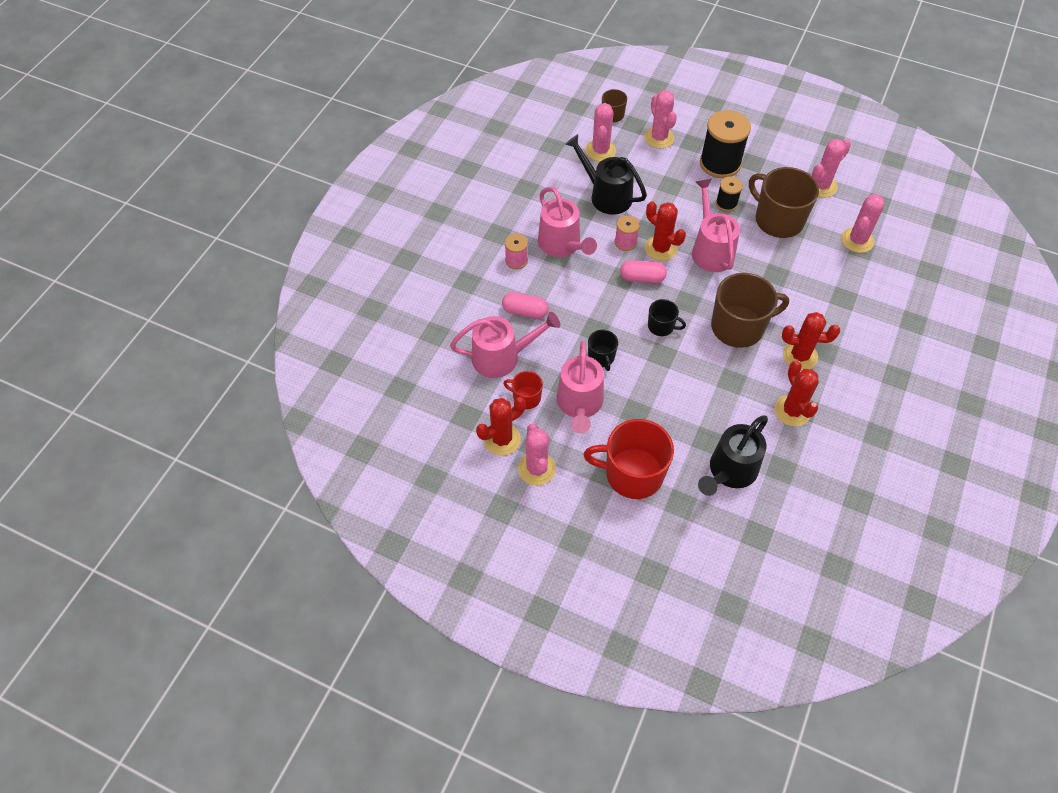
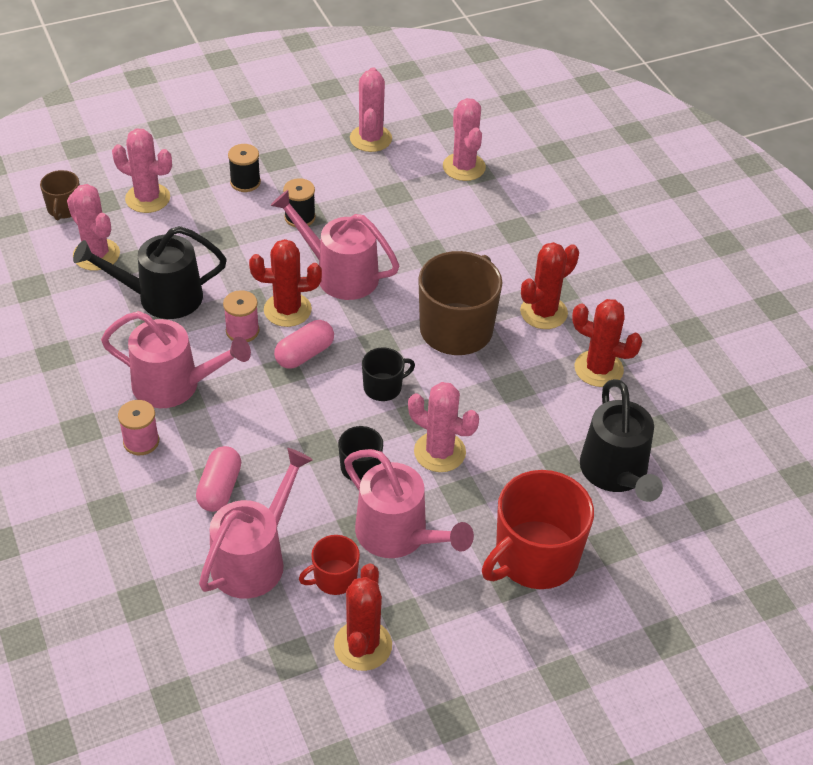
camera: 50 degrees left, 10 degrees down
pink capsule [502,292,549,319] -> pink capsule turned 45 degrees counterclockwise [196,446,241,512]
pink cactus [518,424,556,485] -> pink cactus moved to [408,382,479,472]
black spool [700,110,751,178] -> black spool [228,144,261,192], size x0.51
brown mug [749,167,819,238] -> none

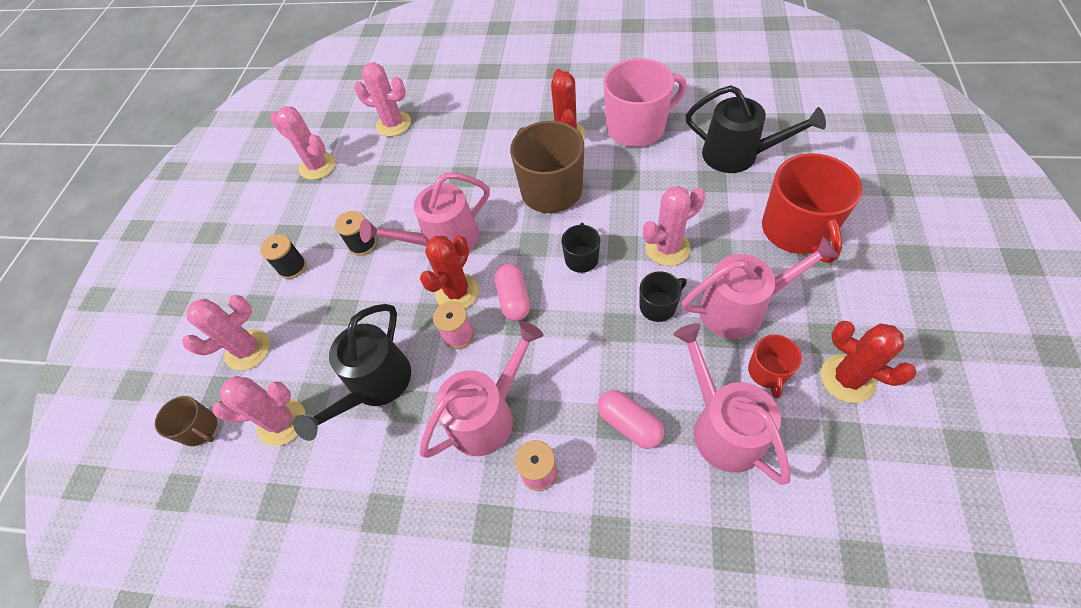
camera: 50 degrees left, 10 degrees up
red cactus [572,299,642,387] -> pink mug [604,58,687,147]

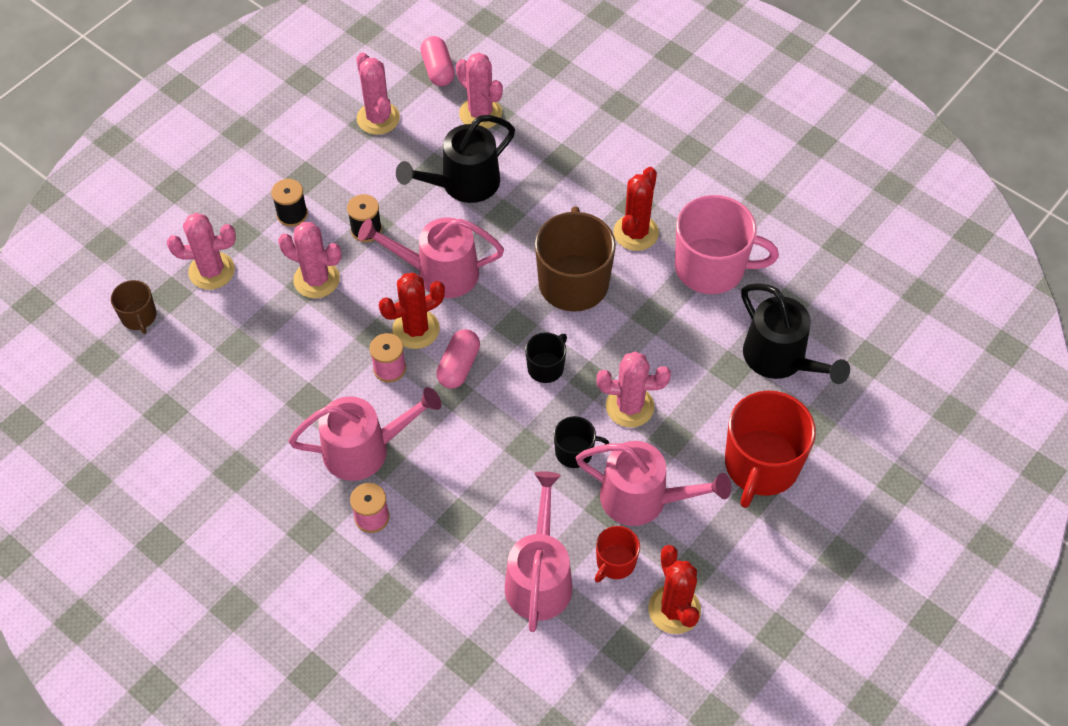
camera: 25 degrees right, 0 degrees up
pink cactus [213,376,306,446] -> pink cactus moved to [278,222,342,298]
black watering can [293,304,411,441] -> black watering can moved to [396,115,515,203]
pink capsule [597,390,664,449] -> pink capsule moved to [421,36,455,86]

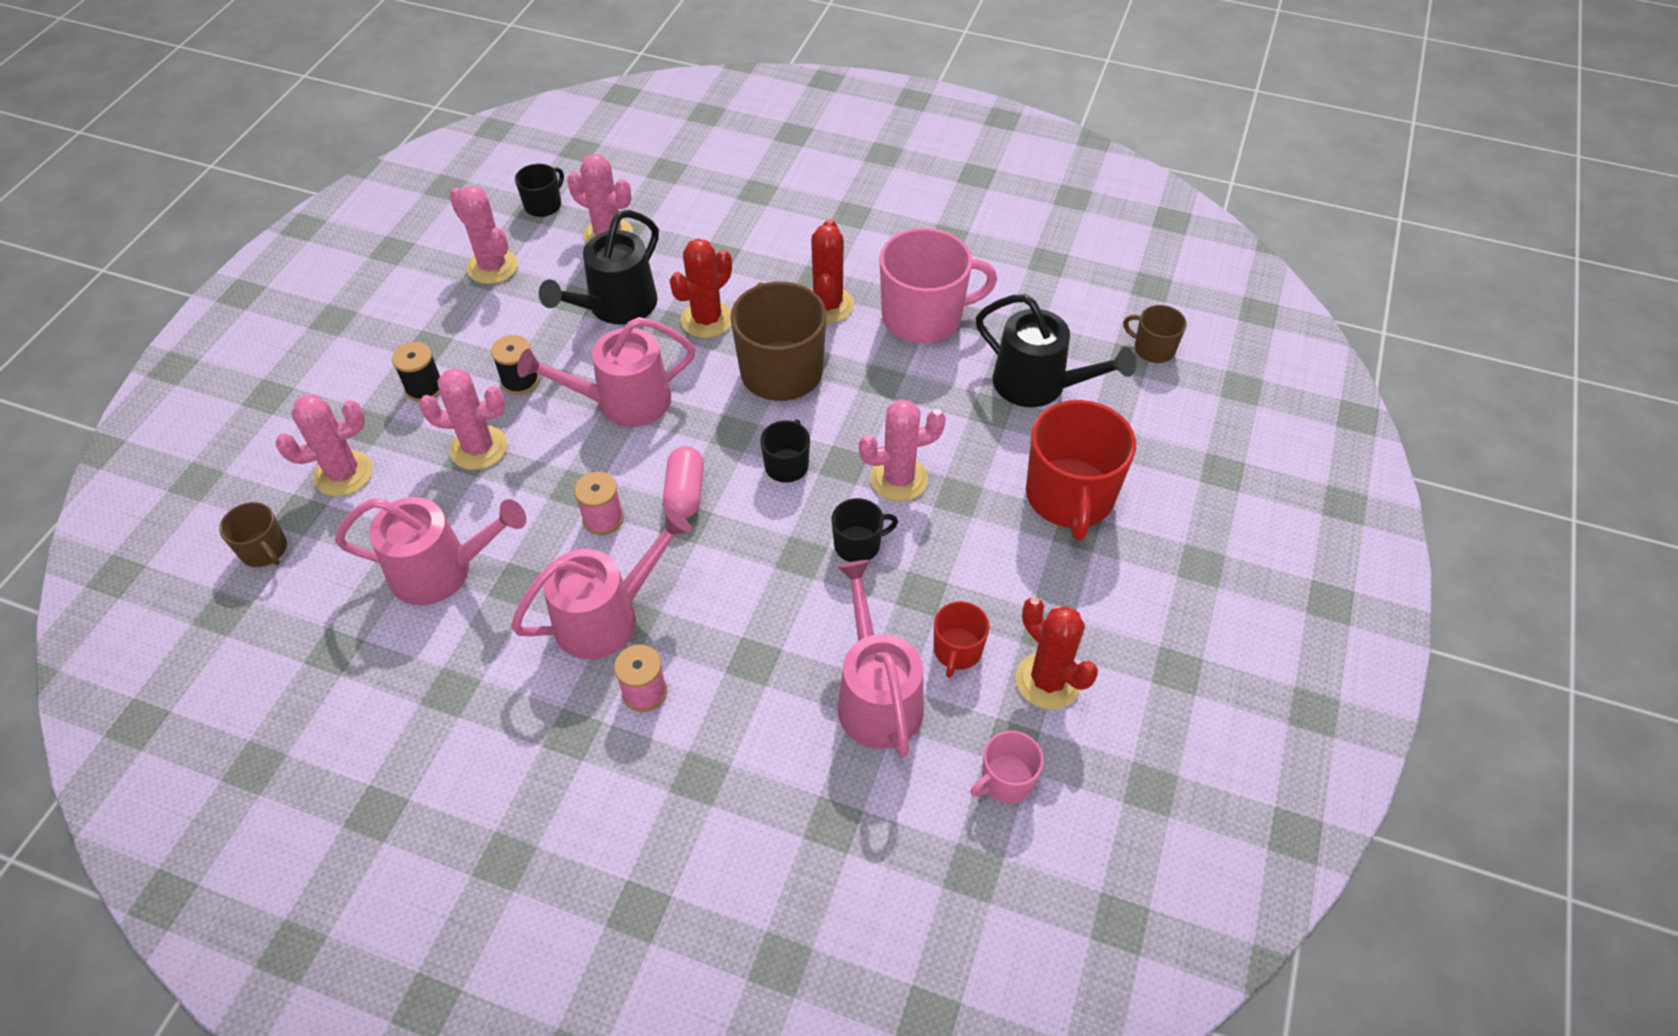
camera: 20 degrees left, 5 degrees down
red cactus [379,273,445,349] -> red cactus moved to [670,238,732,338]
pink capsule [421,36,455,86] -> black mug [515,164,564,217]
pink watering can [576,441,731,526] -> pink watering can moved to [335,497,526,605]
none -> pink mug [970,731,1044,803]
none -> brown mug [1123,305,1187,363]

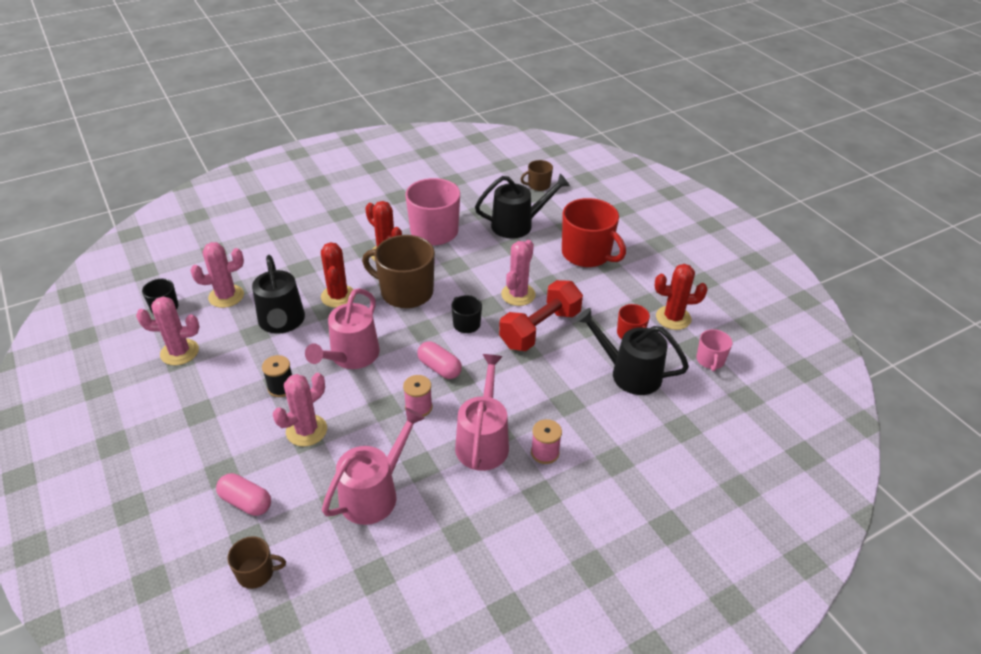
camera: 50 degrees left, 10 degrees down
pink cactus [276,395,373,496] -> pink capsule [216,473,271,516]
black spool [392,342,440,402] -> none
black mug [832,498,898,562] -> red dumbbell [499,280,583,351]
pink watering can [837,560,924,758] -> black watering can [576,308,689,395]

